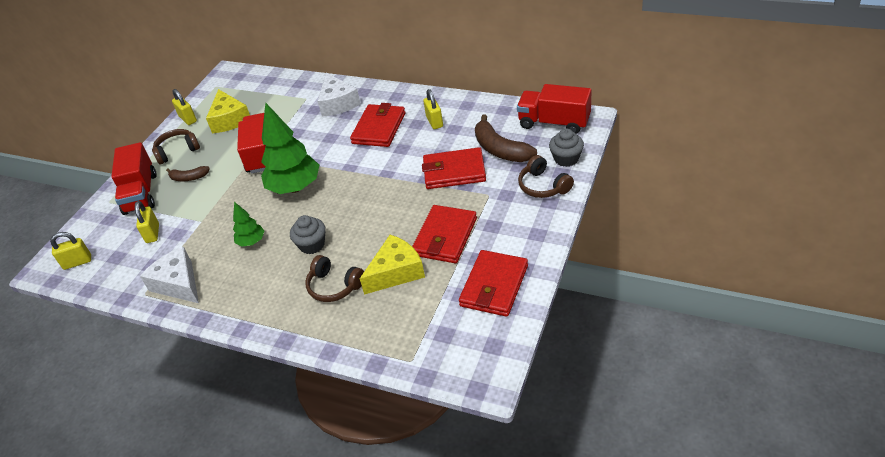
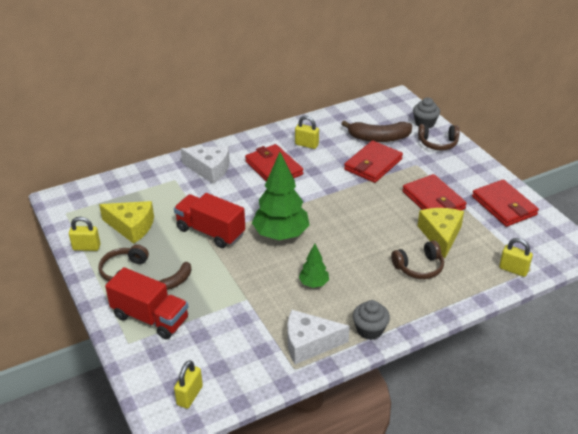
camera: 55 degrees left, 5 degrees down
yellow padlock [135,201,159,243] -> yellow padlock moved to [499,238,533,277]
grey cupcake [290,215,326,254] -> grey cupcake moved to [353,300,390,340]
red truck [517,84,591,134] -> none

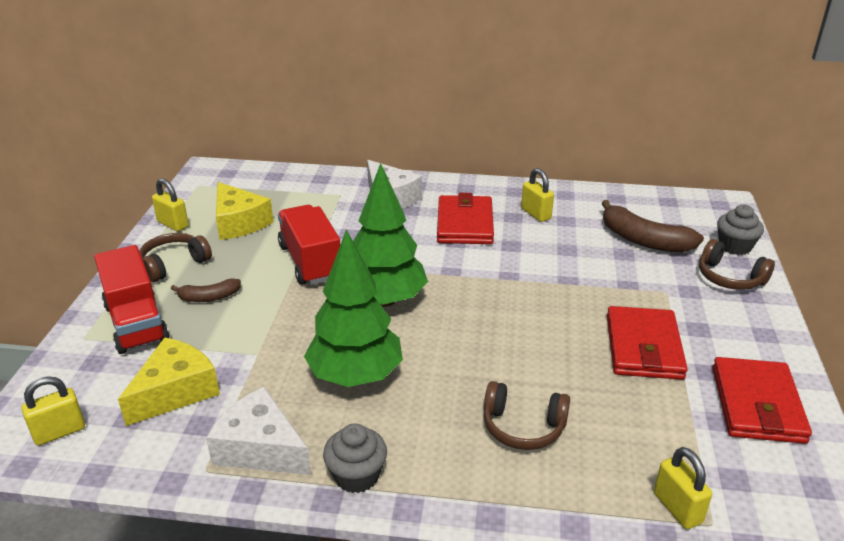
camera: 35 degrees right, 5 degrees down
green tree [299,244,329,288] -> green tree [304,229,403,387], size x2.00
red wallet [344,141,403,183] -> none
yellow cheese [418,208,464,258] -> yellow cheese moved to [118,337,220,426]

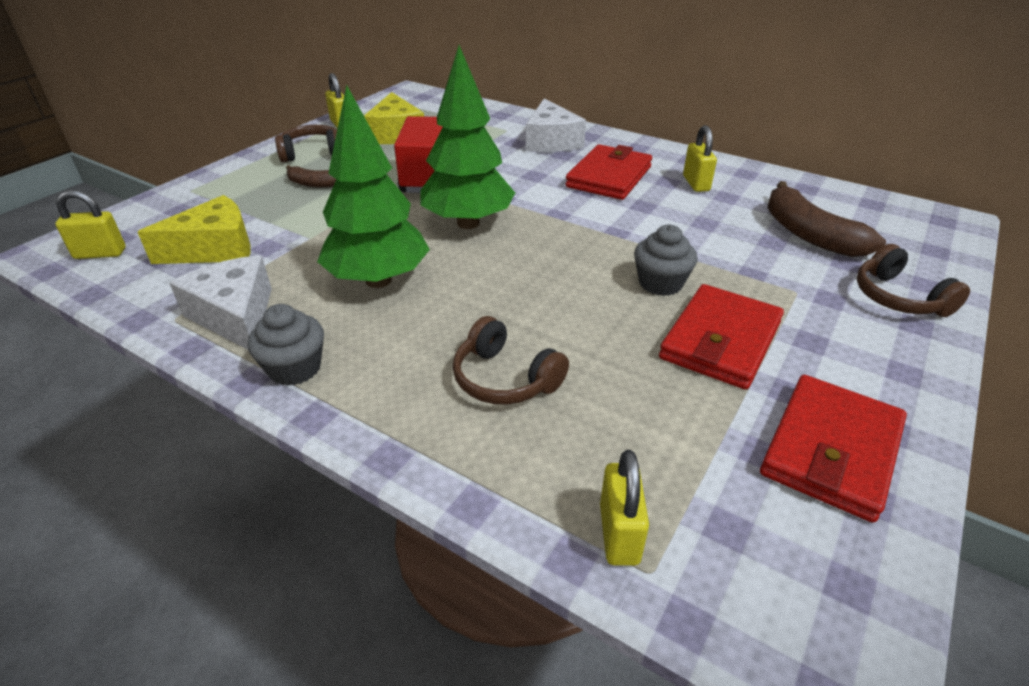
camera: 25 degrees right, 5 degrees up
red truck [94,245,169,354] -> none
grey cupcake [717,204,764,255] -> grey cupcake moved to [634,225,698,296]

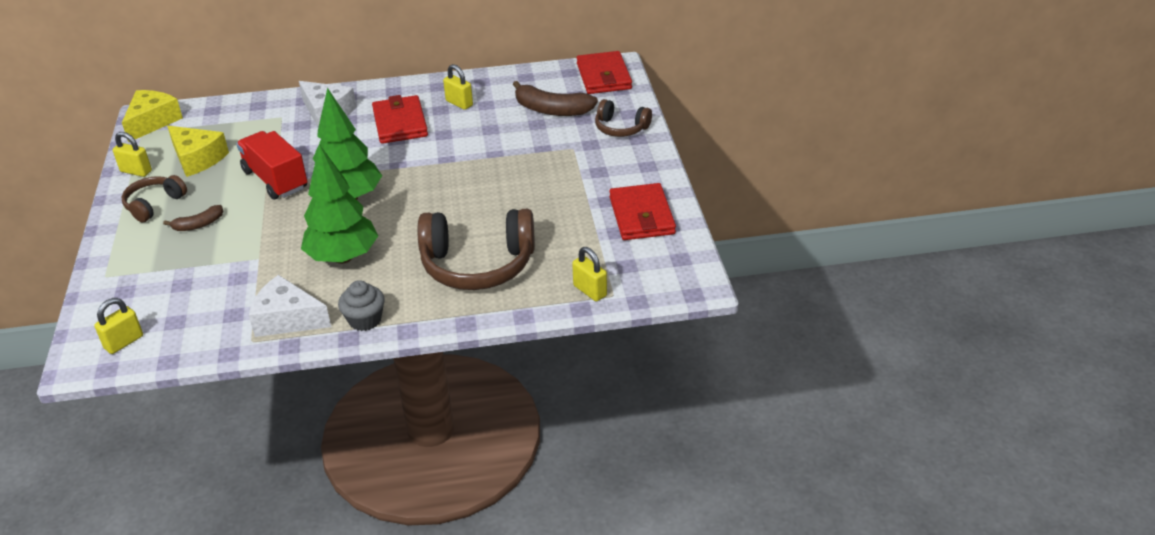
camera: 40 degrees left, 0 degrees up
yellow cheese [138,195,251,264] -> yellow cheese moved to [122,90,183,142]
brown headphones [453,316,569,405] -> brown headphones [418,209,535,290], size x1.86
grey cupcake [634,225,698,296] -> none
red wallet [659,284,784,390] -> red wallet moved to [577,51,632,94]

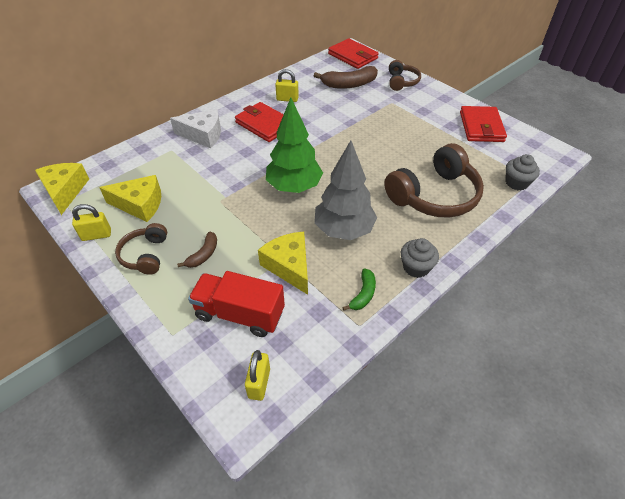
camera: 35 degrees left, 10 degrees up
red truck [236,131,308,200] -> red truck moved to [188,271,285,337]
white cheese [249,275,331,337] -> green banana [342,268,376,311]
green tree [301,144,378,264] -> grey tree [314,140,377,240]
yellow padlock [572,247,607,301] -> grey cupcake [505,154,540,190]
brown headphones [595,99,652,137] -> brown headphones turned 75 degrees counterclockwise [389,60,421,91]
red wallet [609,183,676,240] -> red wallet turned 45 degrees clockwise [460,106,507,142]
none -> yellow cheese [258,232,308,295]

